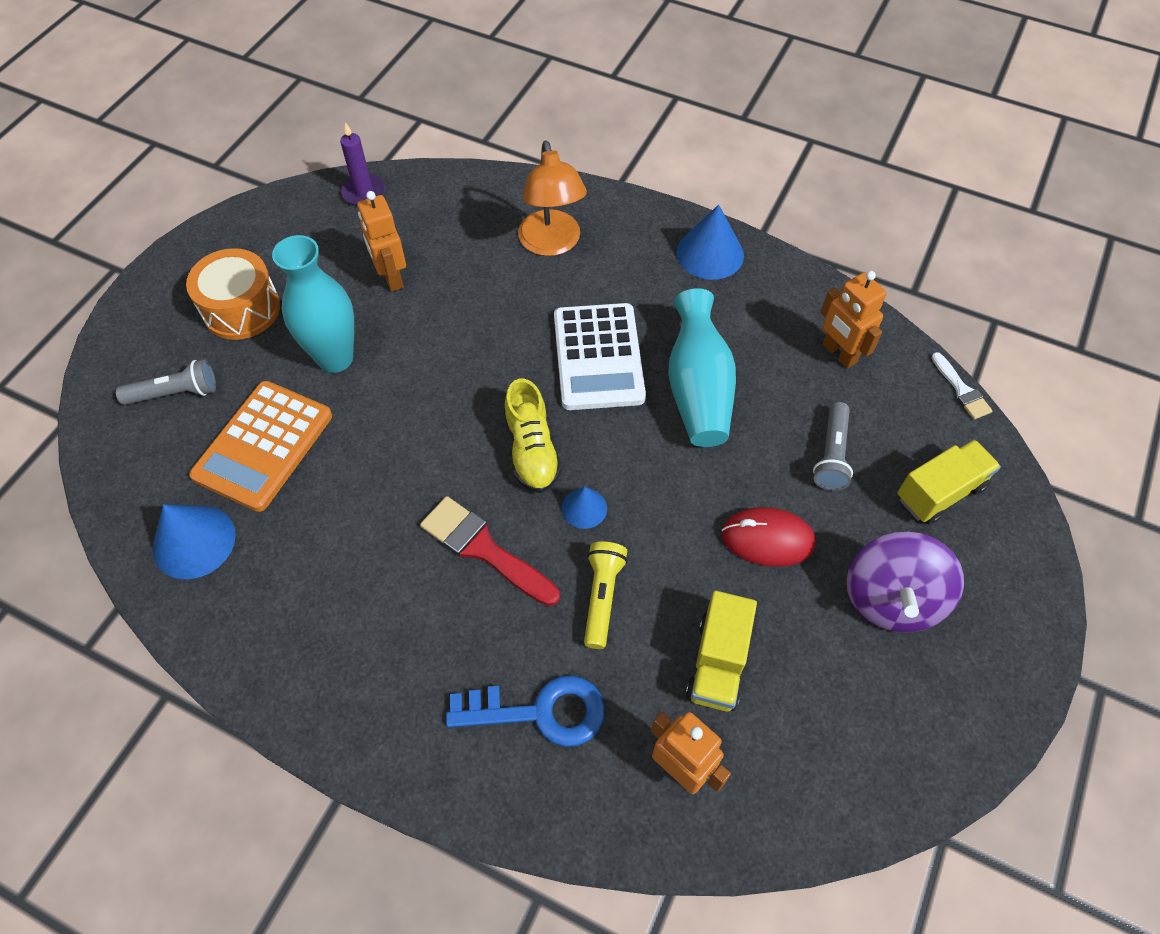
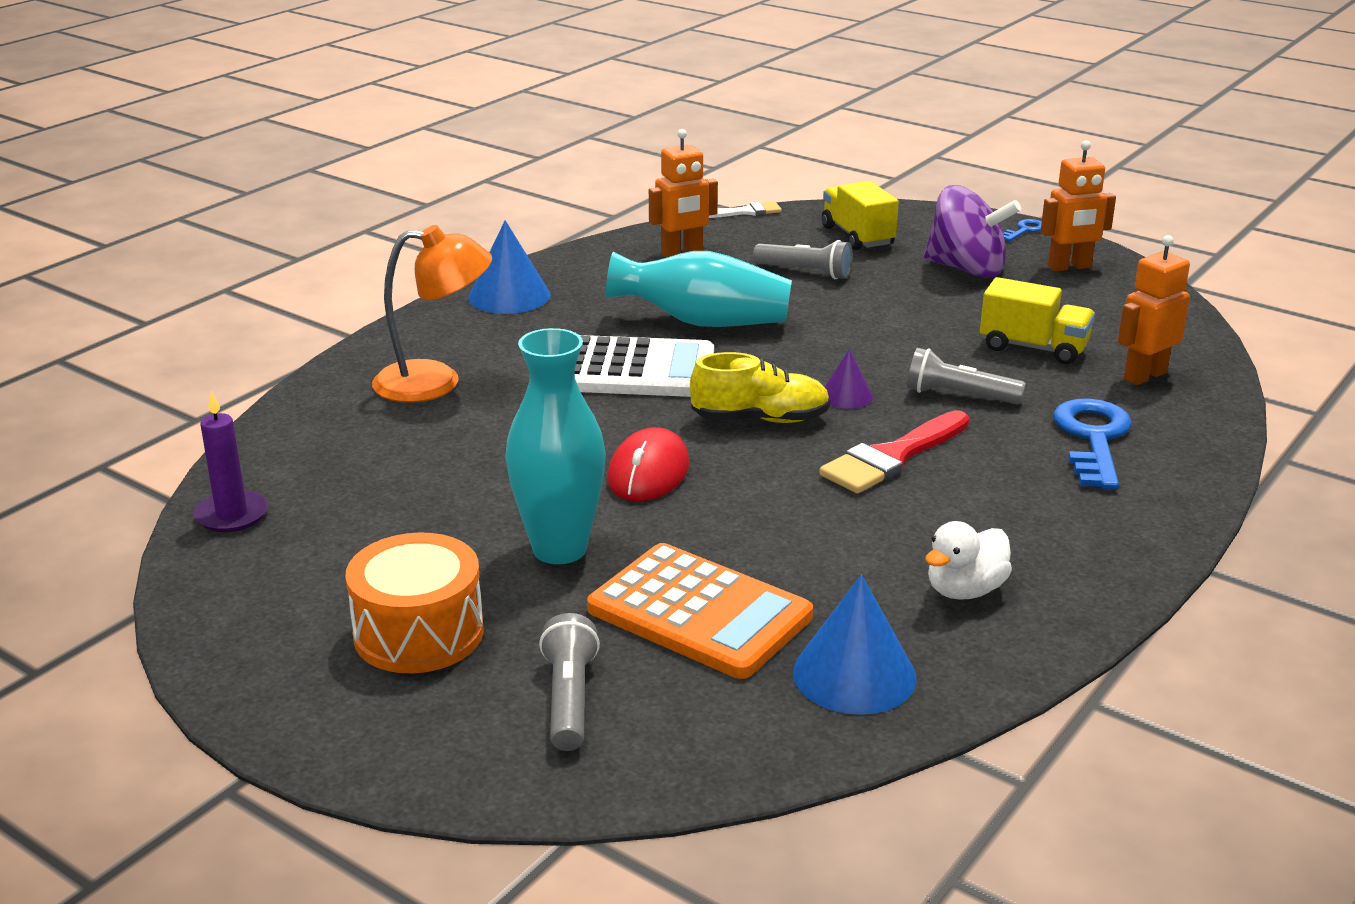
camera: 80 degrees left, 30 degrees down
orange robot [357,191,406,292] -> orange robot moved to [1041,140,1116,271]
blue cone [562,487,607,529] -> purple cone [824,349,873,409]
yellow flashlight [584,541,628,649] -> grey flashlight [907,348,1026,405]
red mouse [721,507,816,567] -> red mouse moved to [607,427,689,501]
none -> white duck [925,521,1012,600]
none -> blue key [1003,219,1042,241]

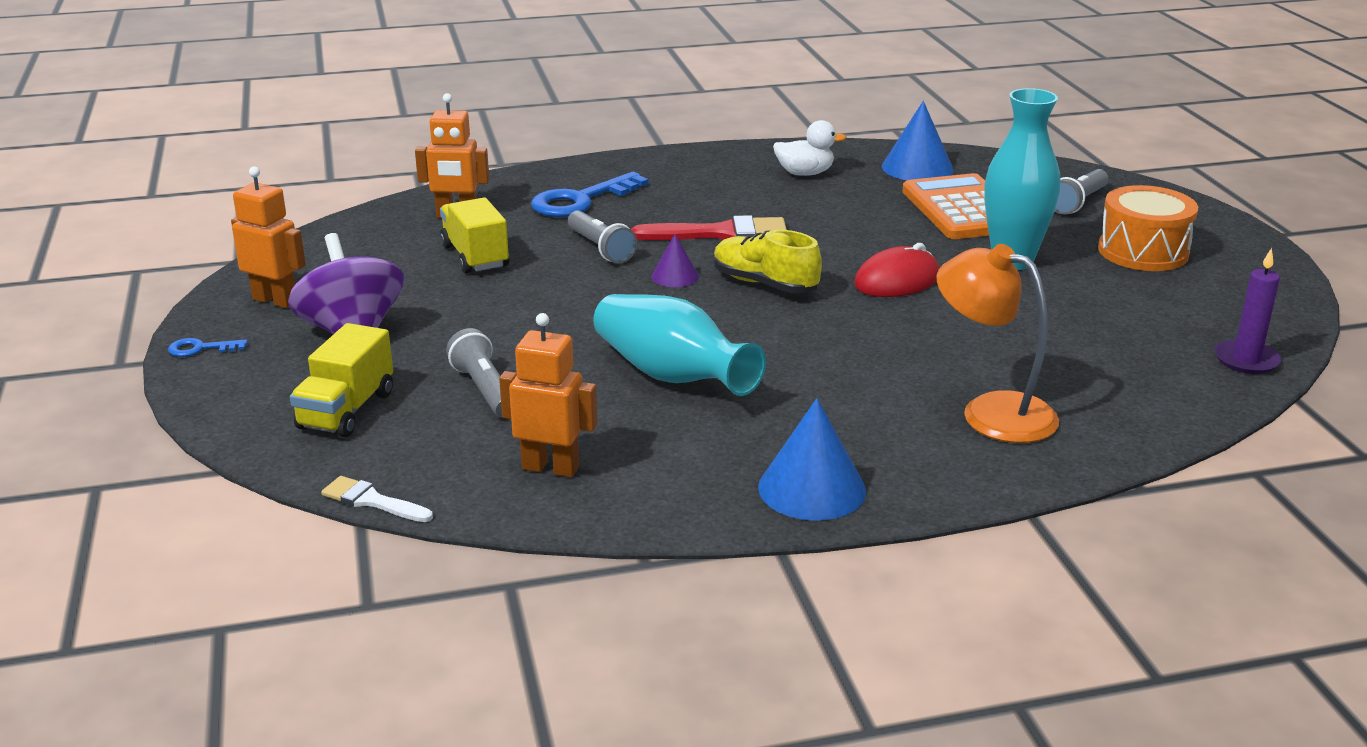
camera: 140 degrees left, 0 degrees up
white calculator [574,335,714,397] -> none

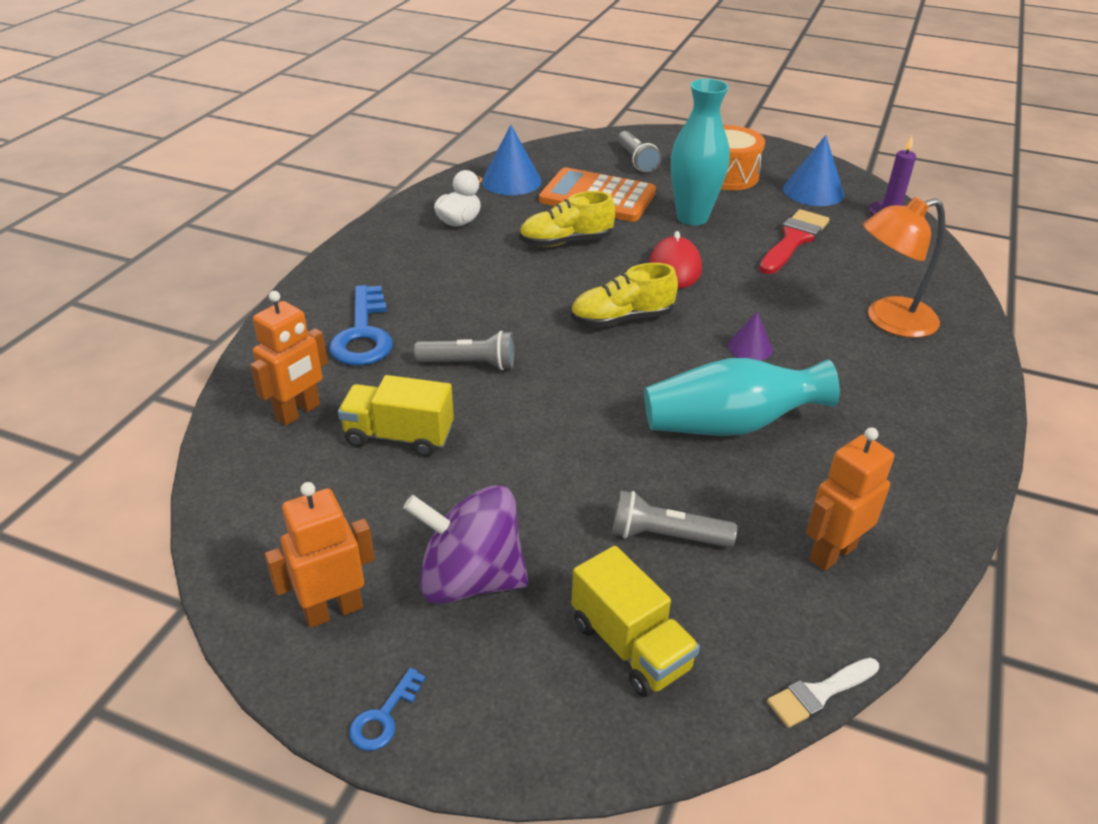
camera: 55 degrees left, 10 degrees up
red brush [631,215,787,240] -> red brush moved to [759,209,829,274]
purple cone [651,234,699,287] -> purple cone moved to [728,312,773,361]
blue cone [758,398,866,521] -> blue cone moved to [783,135,844,206]
none -> yellow shoe [519,191,615,247]

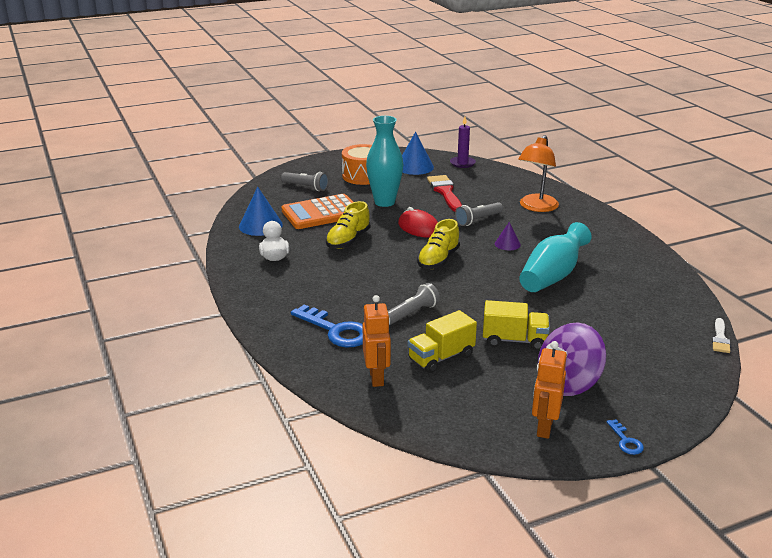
camera: 45 degrees left, 10 degrees down
yellow truck [571,546,700,697] -> yellow truck moved to [483,300,550,350]
grey flashlight [612,490,737,548] -> grey flashlight moved to [455,202,503,226]
orange robot [806,427,894,571] -> none

